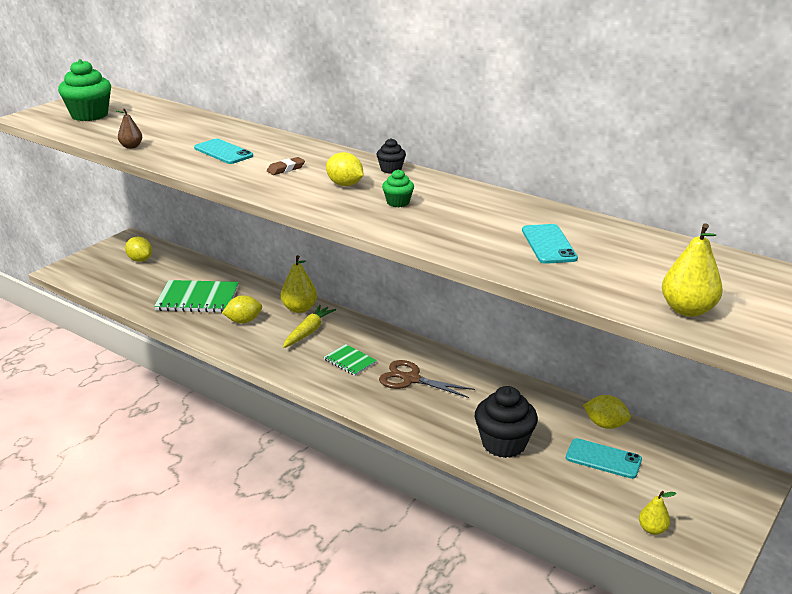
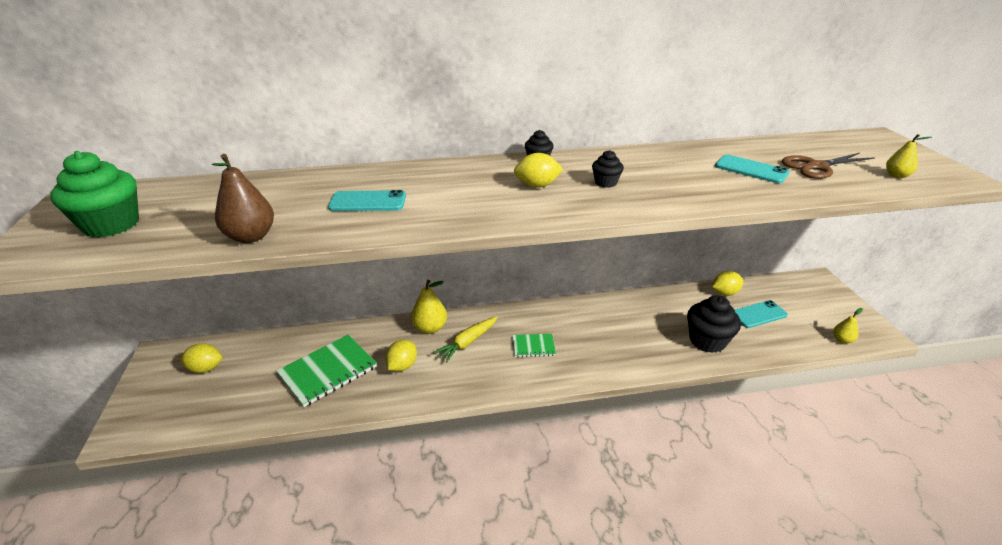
camera: 45 degrees left, 5 degrees up
brown pear [115,108,142,149] -> brown pear [212,154,274,243], size x1.68
brown eraser [267,157,305,175] -> none
yellow carrot [283,305,336,348] -> yellow carrot turned 120 degrees counterclockwise [433,316,498,363]
brown scissors [379,360,475,398] -> brown scissors moved to [782,153,875,179]
green cupcake [382,169,414,207] -> black cupcake [592,150,624,188]
yellow pear [662,223,723,317] -> yellow pear [886,134,932,178], size x0.59

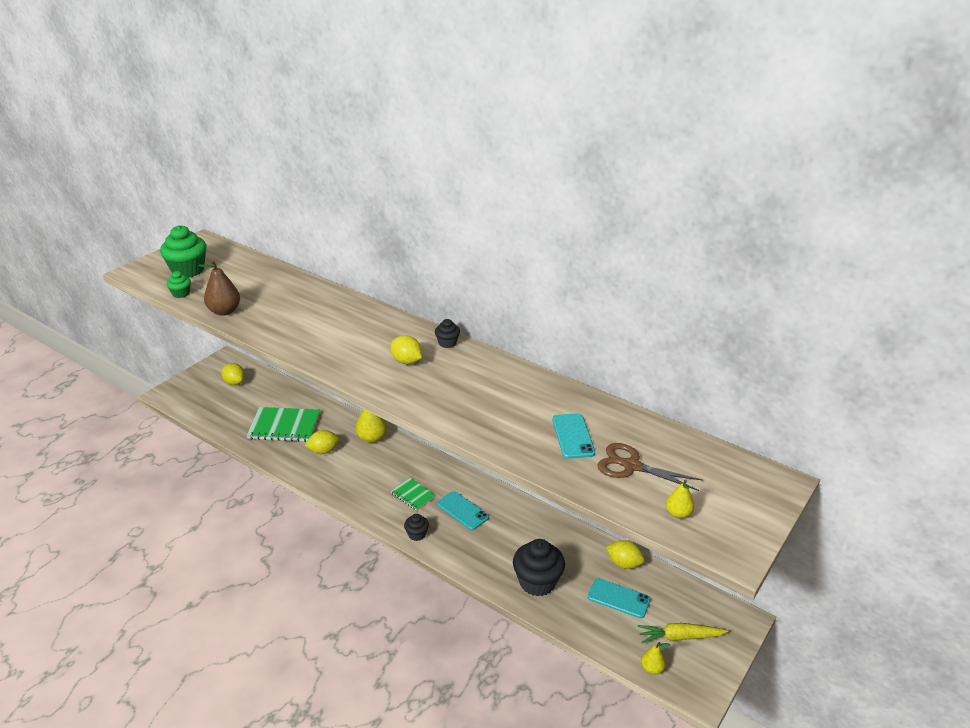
camera: 45 degrees right, 0 degrees up
turquoise phone [328,190,406,211] -> turquoise phone moved to [437,491,489,530]
yellow carrot [433,316,498,363] -> yellow carrot moved to [638,623,728,643]
black cupcake [592,150,624,188] -> black cupcake moved to [404,514,429,541]
none -> green cupcake [166,271,191,298]

